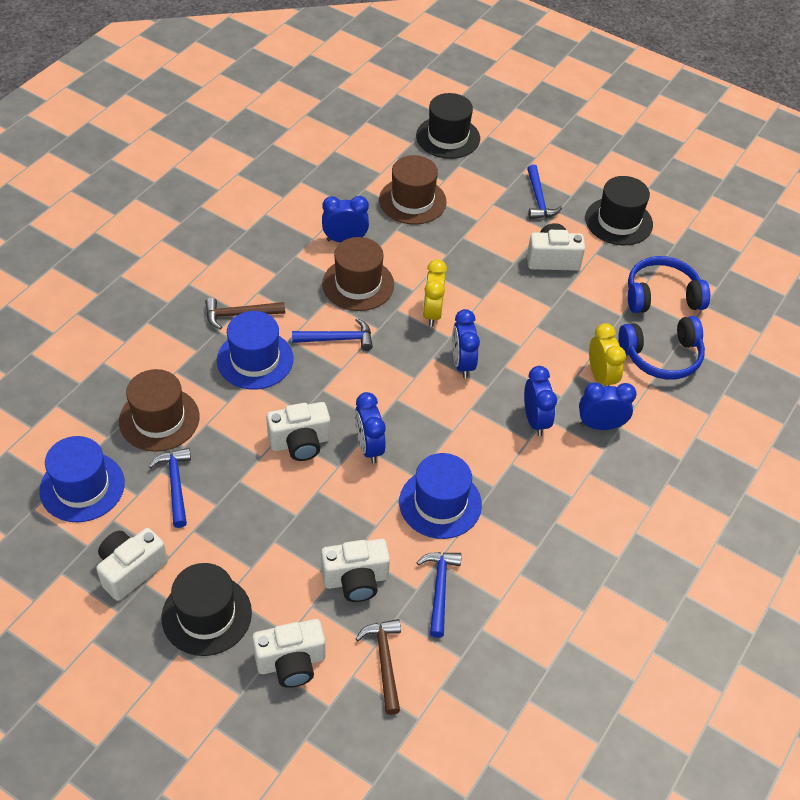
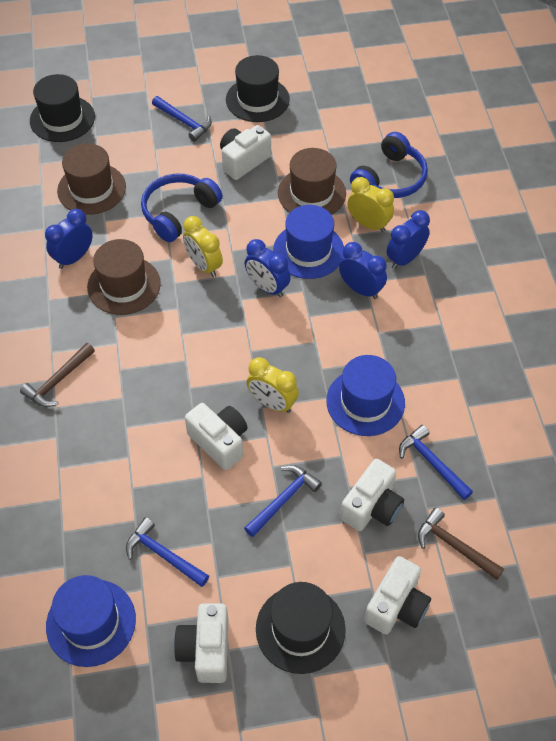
camera: 40 degrees left, 5 degrees up
brown hat [119,369,199,452] -> brown hat moved to [278,148,346,215]
blue hat [217,311,293,389] -> blue hat moved to [273,205,344,279]
white camera [266,402,330,461] -> white camera turned 75 degrees counterclockwise [185,403,248,470]
blue hammer [292,318,373,351] -> blue hammer moved to [244,465,322,537]
blue clock [355,392,386,464] -> yellow clock [247,357,299,413]
blue headphones [628,256,710,313] -> blue headphones moved to [141,173,223,242]

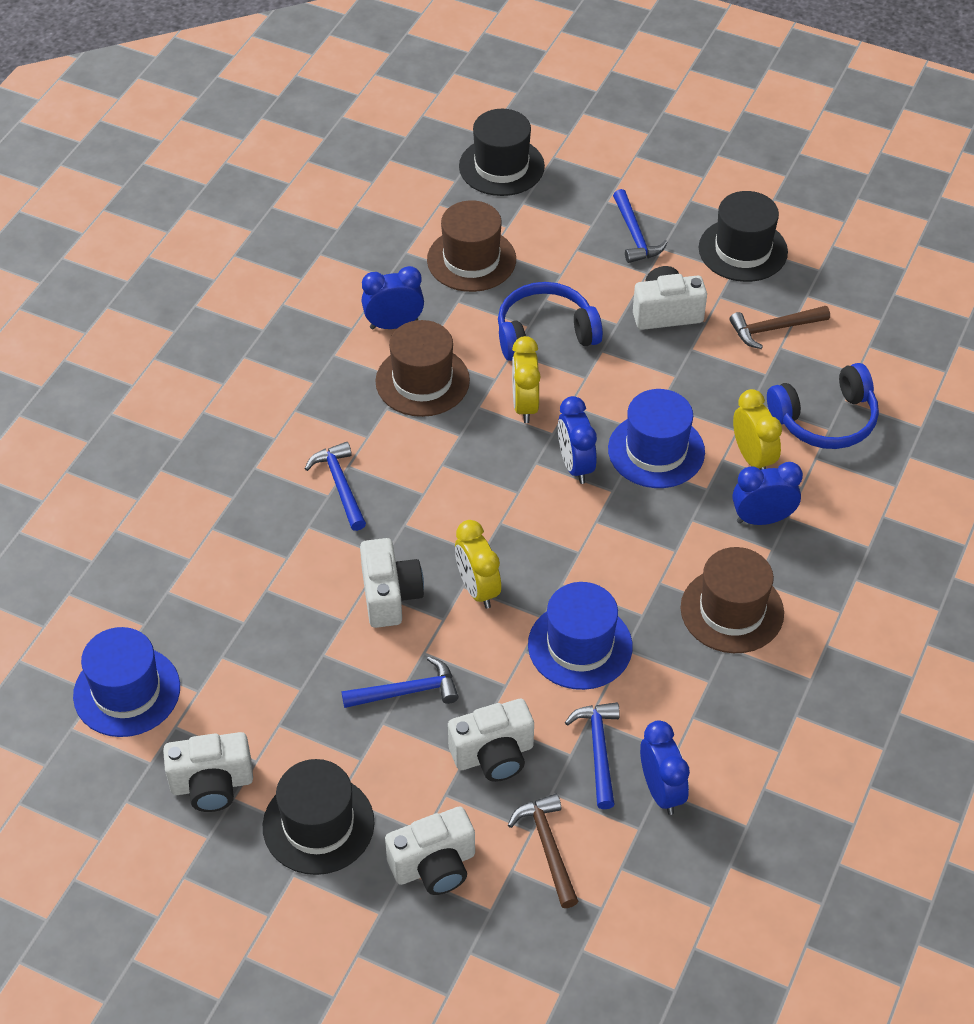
camera: 35 degrees right, 5 degrees down
brown hammer [20,343,95,407] -> brown hammer moved to [729,306,830,349]
blue hammer [126,517,209,587] -> blue hammer moved to [305,442,366,531]
white camera [174,603,228,683] -> white camera turned 135 degrees counterclockwise [163,732,253,812]
brown hat [278,148,346,215] -> brown hat moved to [681,547,784,653]
blue clock [339,242,387,299] -> blue clock moved to [640,721,690,815]

